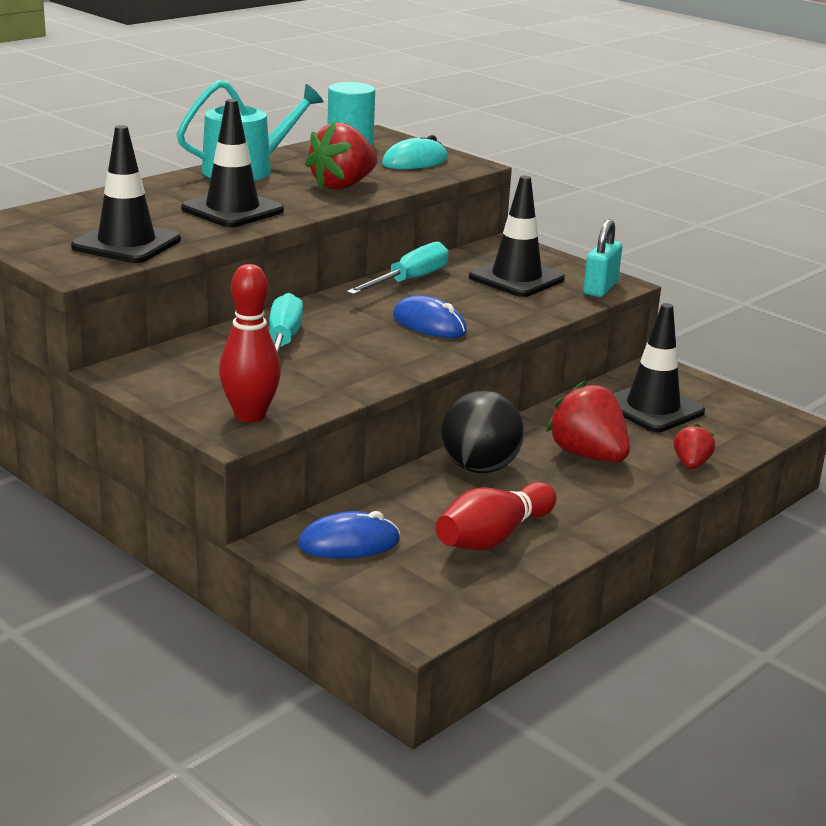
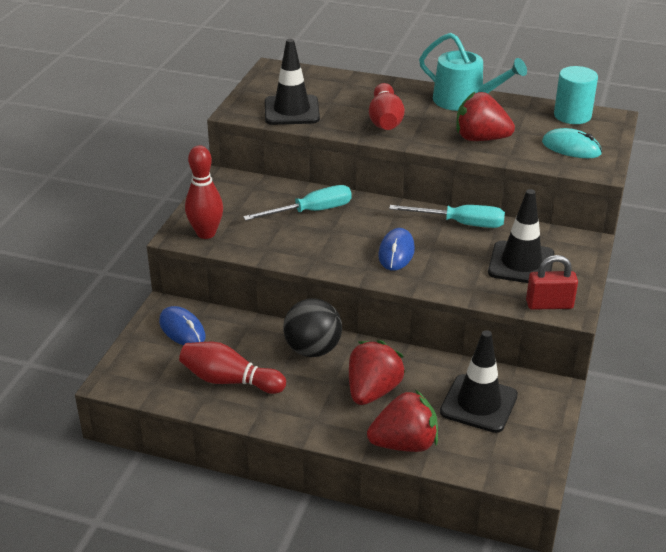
camera: 65 degrees right, 10 degrees up
black traffic cone [181,99,284,227] -> red bowling pin [369,83,405,130]
turquoise padlock [583,219,622,297] -> red padlock [526,255,578,310]
red strawberry [674,423,715,469] -> red strawberry [367,390,438,452], size x1.84

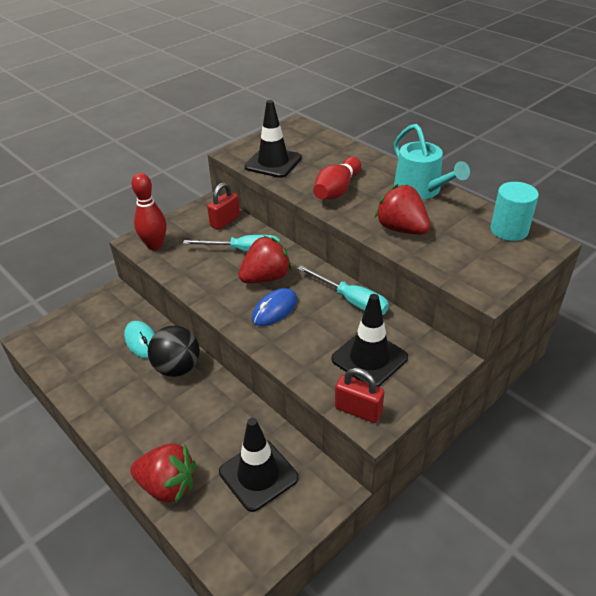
camera: 30 degrees right, 5 degrees up
blue mouse [159,306,206,345] -> none
red bowling pin [179,342,286,394] -> none
red strawberry [349,340,405,405] -> red strawberry moved to [238,236,292,283]
turquoise mouse [542,128,602,158] -> turquoise mouse moved to [124,321,155,359]
none -> red padlock [207,182,240,230]

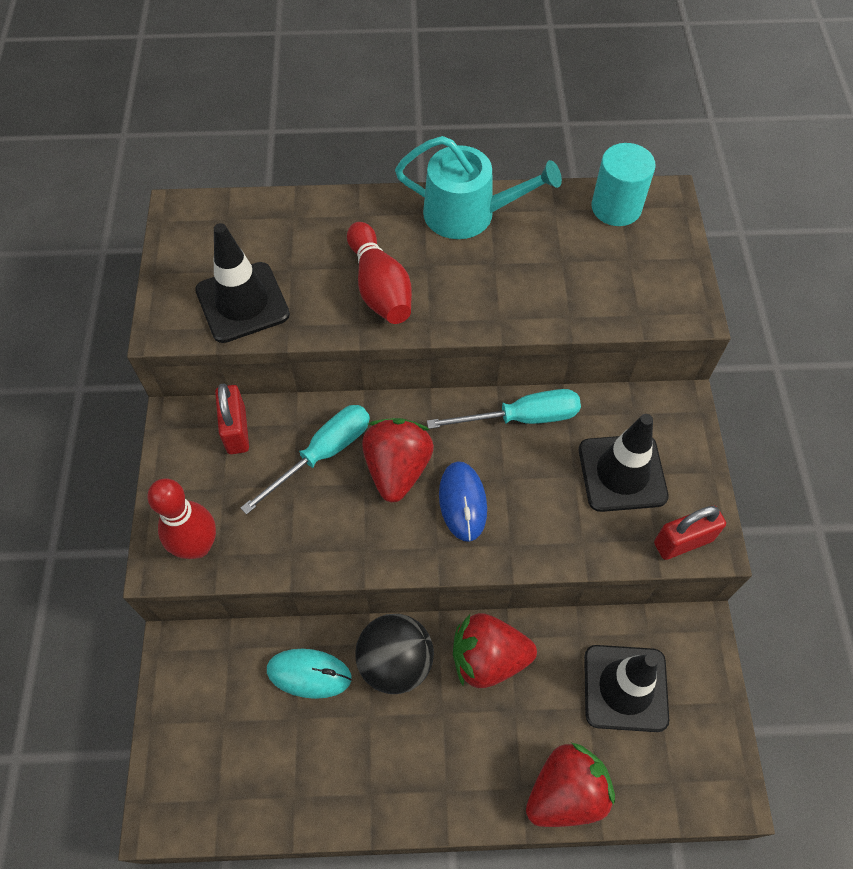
camera: 50 degrees left, 20 degrees up
red strawberry [375,184,430,235] -> red strawberry moved to [453,613,537,688]

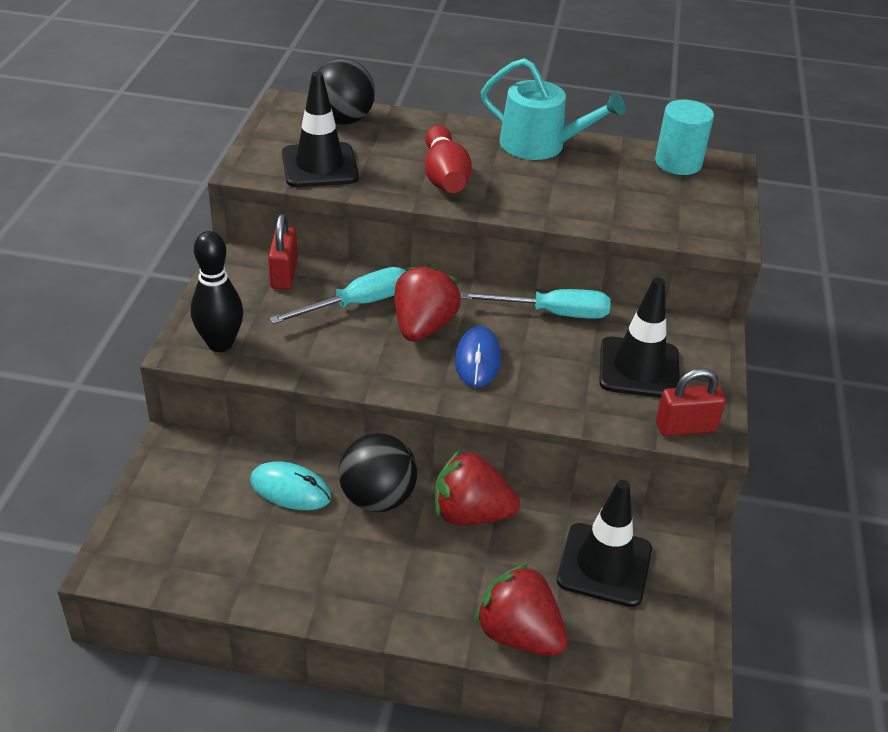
camera: 10 degrees right, 20 degrees down
red bowling pin [147,478,216,559] -> black bowling pin [191,231,243,352]
red strawberry [526,743,615,827] -> red strawberry turned 120 degrees counterclockwise [474,563,567,656]
none -> black ball [317,58,375,125]

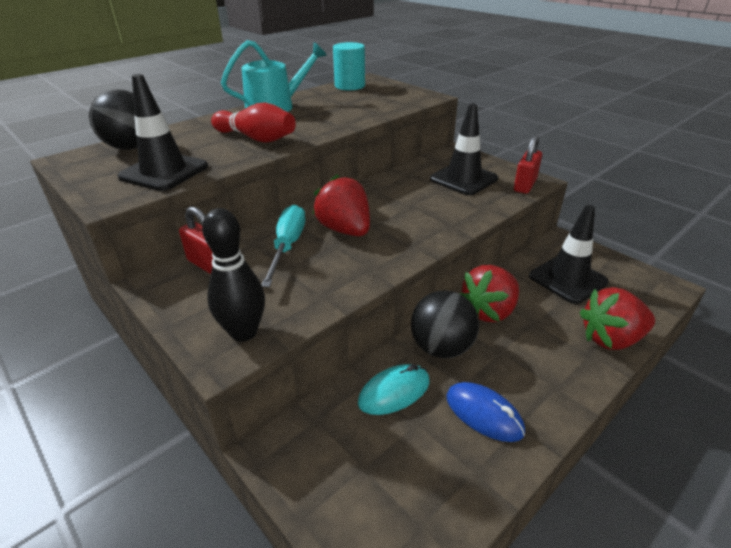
camera: 50 degrees left, 5 degrees down
blue mouse [455,326,501,387] -> blue mouse moved to [446,382,525,442]
turquoise screwdriver [461,289,611,319] -> none

